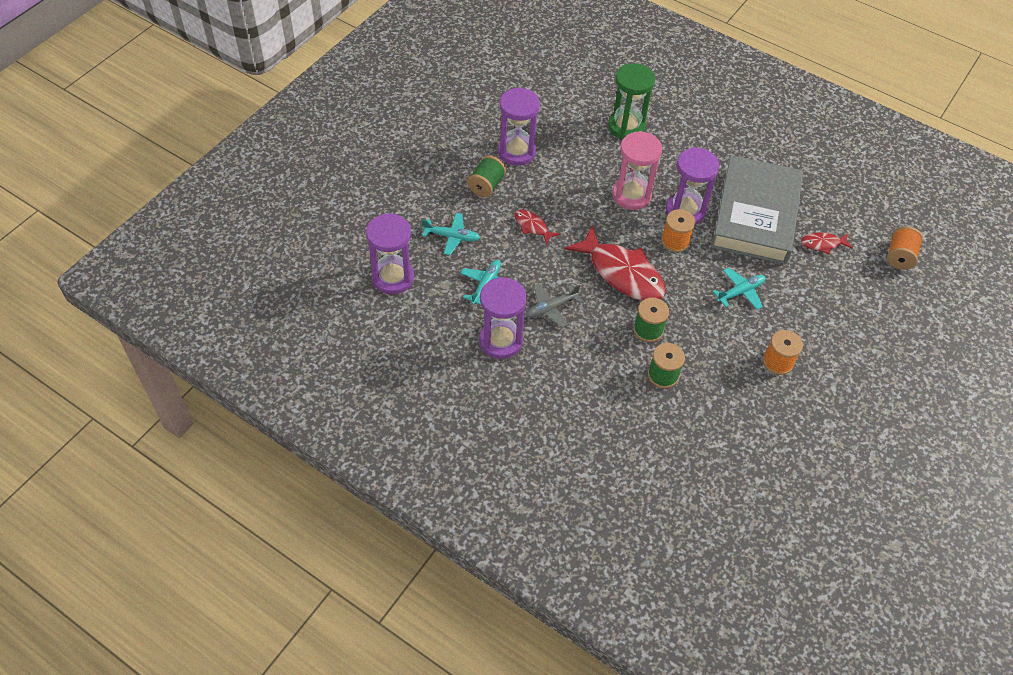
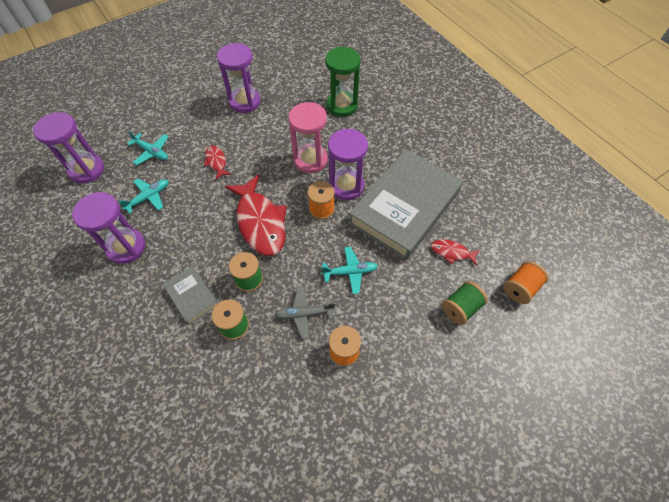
camera: 25 degrees right, 5 degrees up
green spool [467,155,506,197] -> green spool moved to [442,281,488,325]
grey plane [526,284,583,327] -> grey plane moved to [275,287,335,339]
none -> grey book [163,266,218,325]

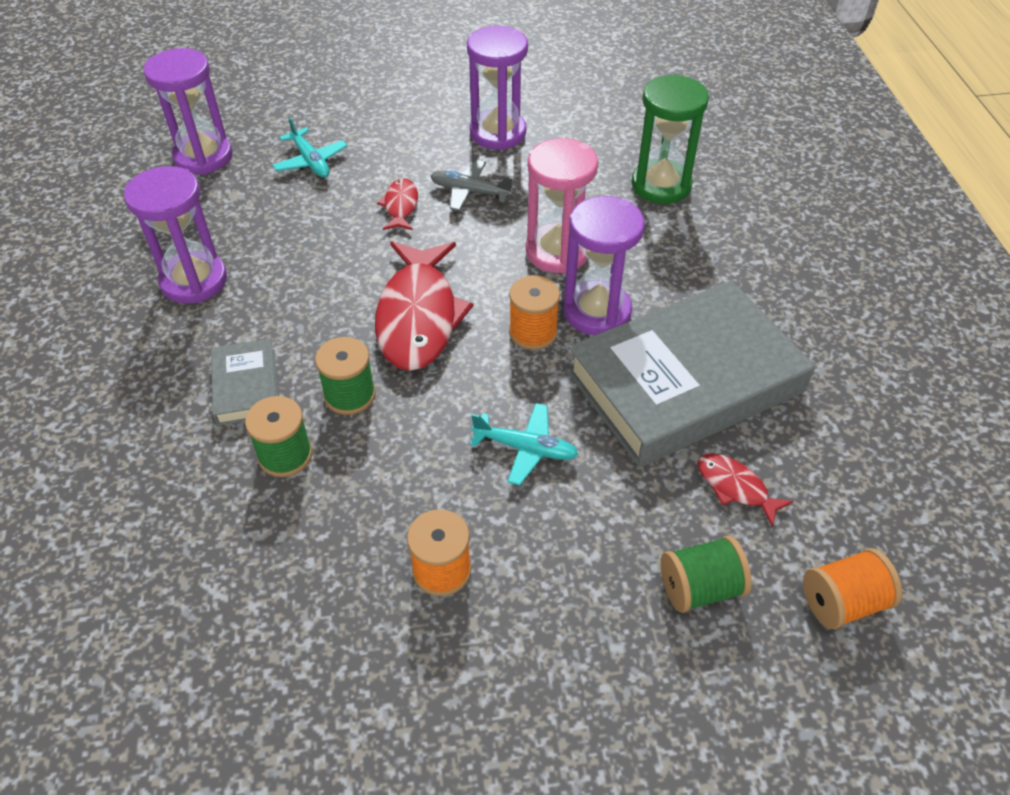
camera: 25 degrees right, 10 degrees down
turquoise plane [118,179,169,214] -> none
grey plane [275,287,335,339] -> grey plane moved to [431,160,514,211]

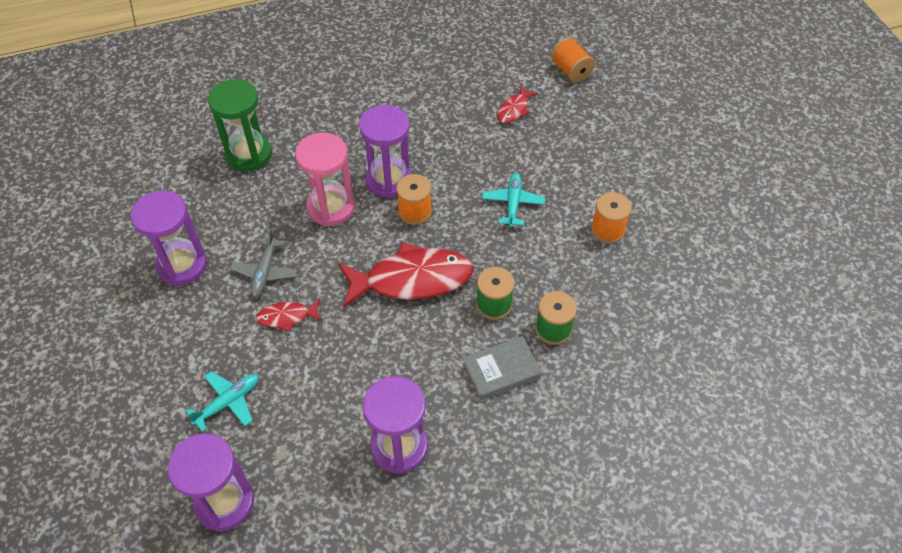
camera: 100 degrees left, 5 degrees up
grey book [567,280,815,467] -> none
green spool [661,536,752,613] -> none

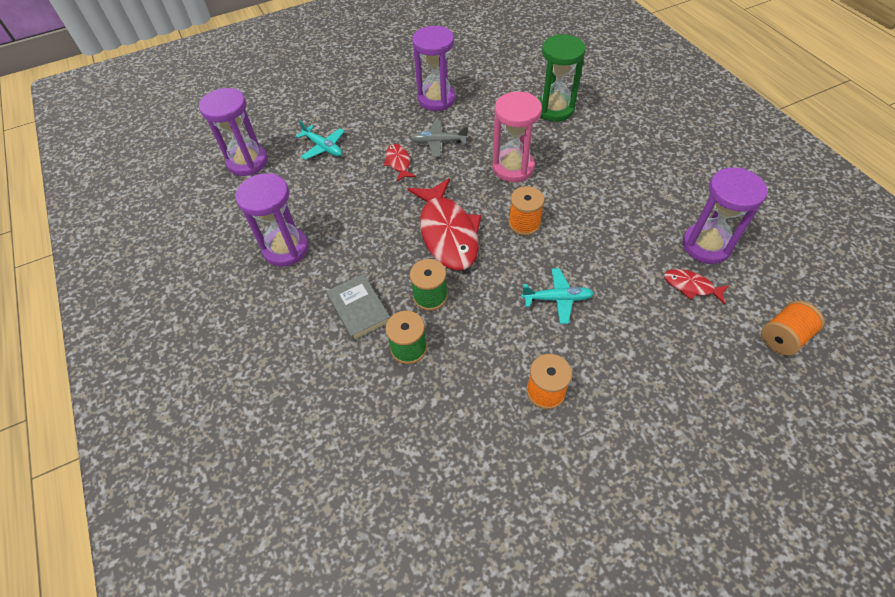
camera: 85 degrees right, 0 degrees up
purple hourglass [359,105,412,198] -> purple hourglass moved to [683,167,767,264]

